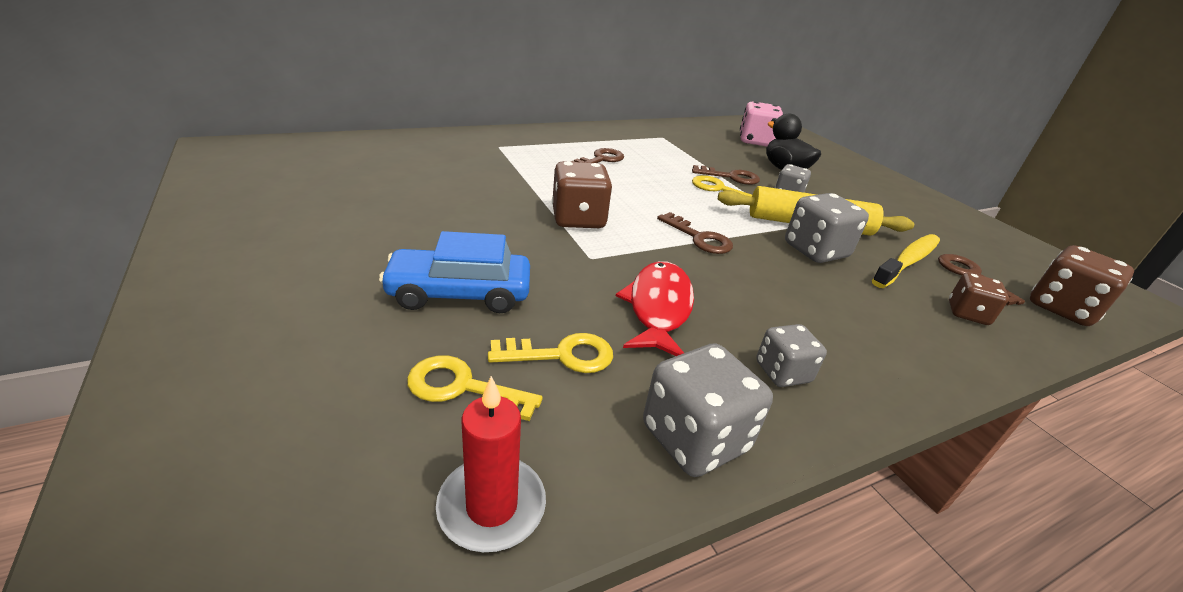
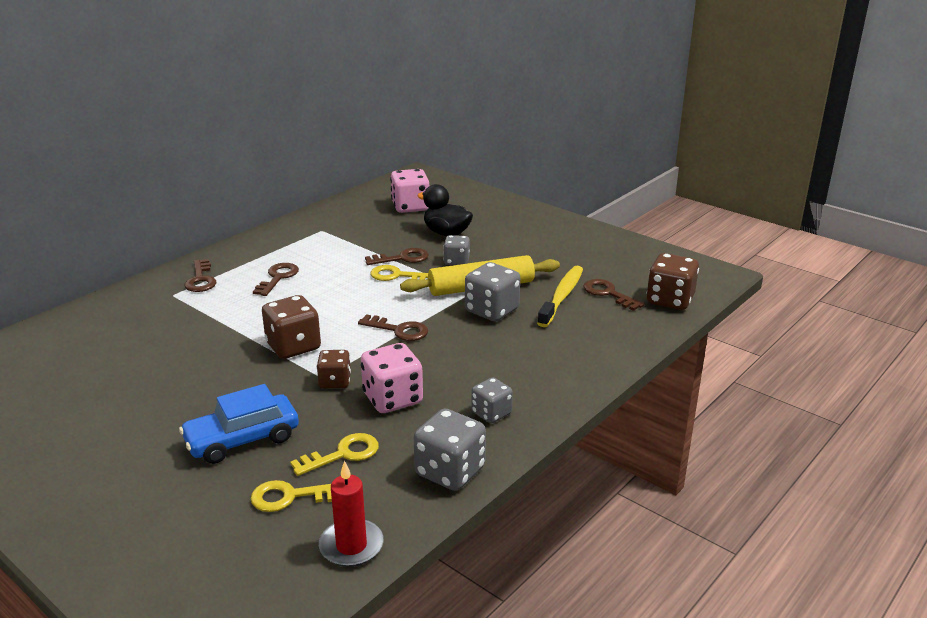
camera: 20 degrees left, 5 degrees down
red fish [616,261,694,356] -> pink dice [361,343,423,413]
brown dice [949,273,1009,325] -> brown dice moved to [317,350,351,388]
none -> brown key [184,259,217,292]

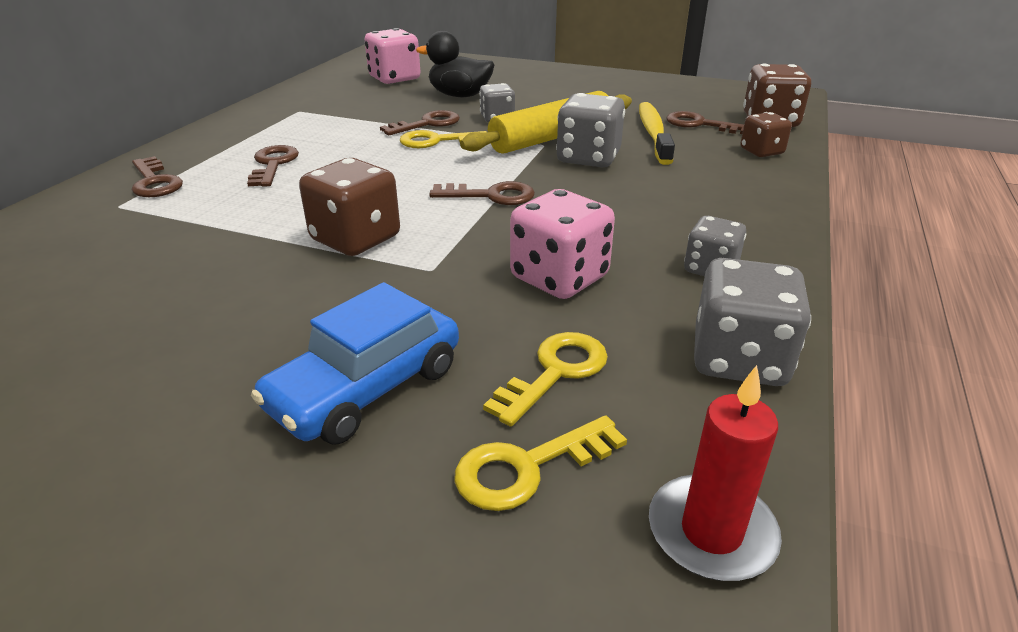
camera: 20 degrees left, 5 degrees up
brown dice [317,350,351,388] -> brown dice moved to [740,112,792,157]

